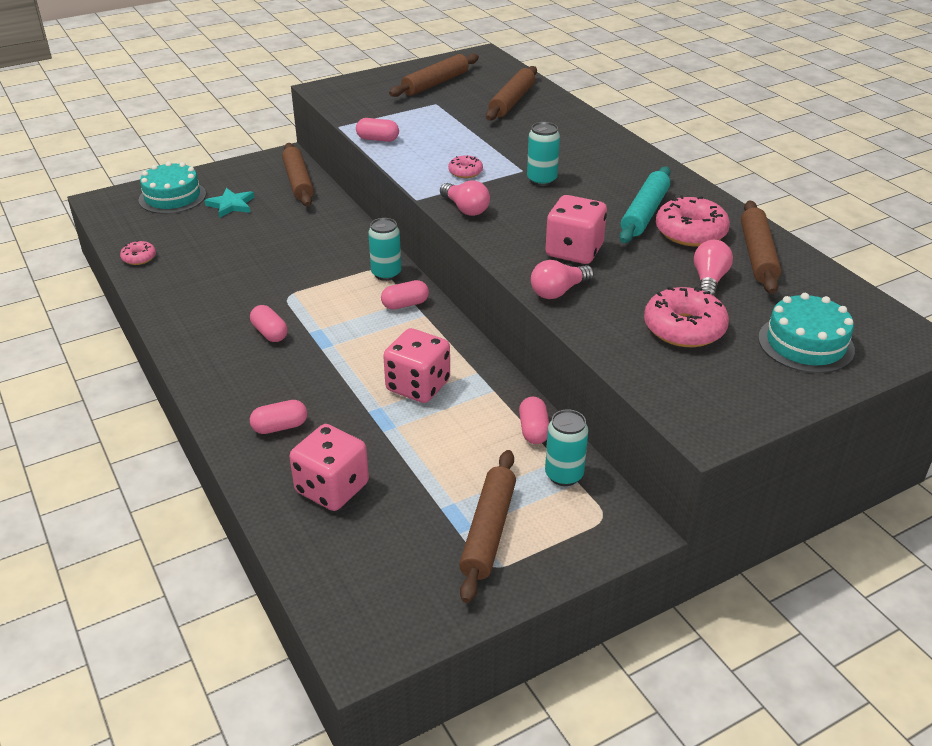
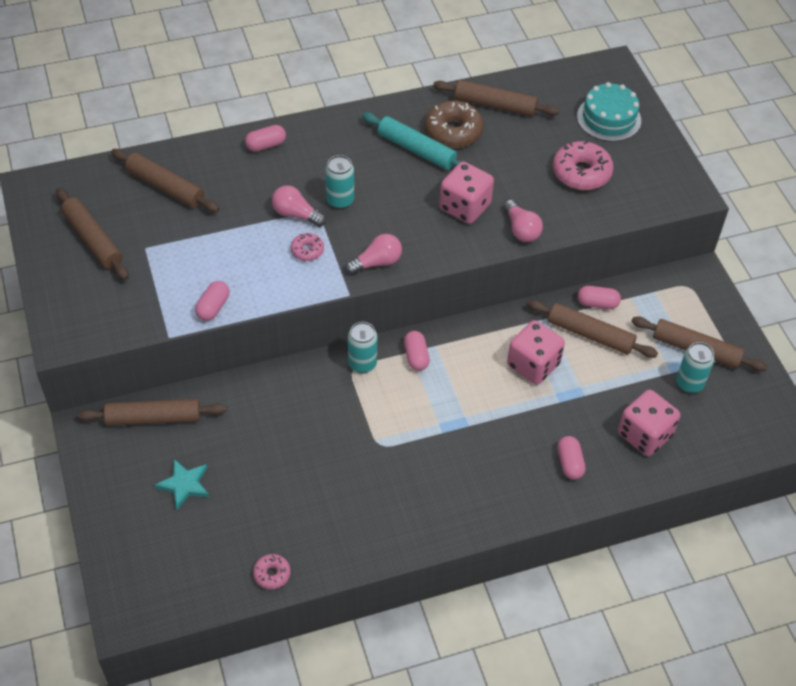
camera: 80 degrees left, 15 degrees up
turquoise cake [139,162,206,214] -> none
pink capsule [250,305,288,342] -> pink capsule moved to [245,125,286,152]
turquoise can [545,409,588,486] -> turquoise can moved to [676,342,715,393]
pink donut [656,195,730,246] -> brown donut [425,101,484,148]
pink light bulb [694,240,733,296] -> pink light bulb moved to [272,185,326,227]
none -> brown rolling pin [527,300,658,358]

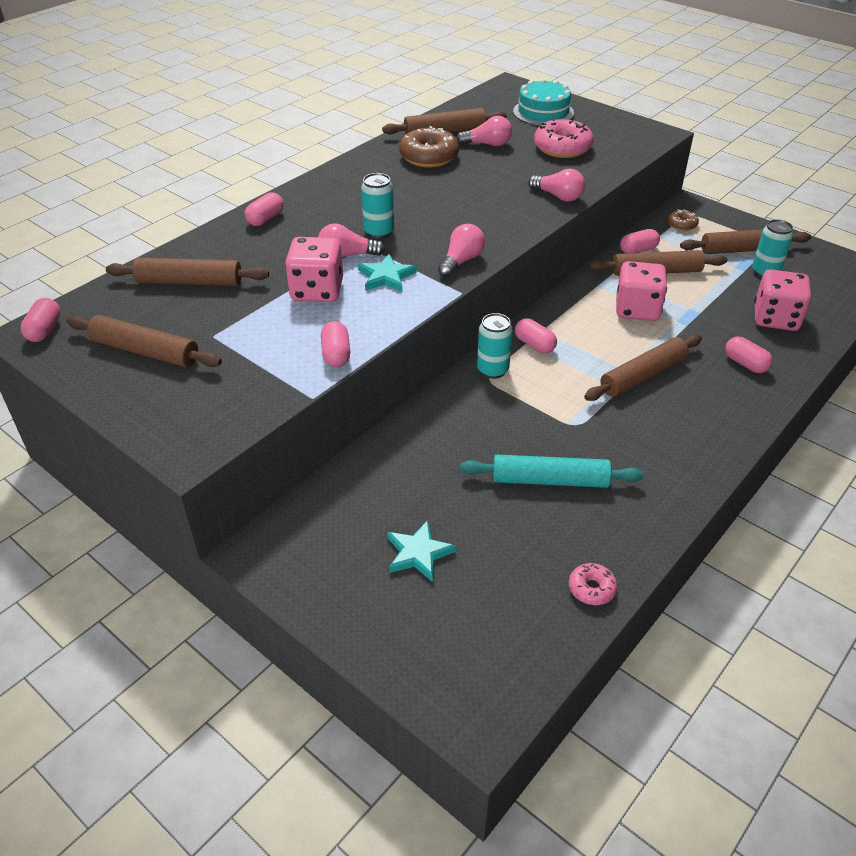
camera: 30 degrees left, 10 degrees down
brown rolling pin [77,399,227,426] -> brown rolling pin moved to [584,334,702,401]
pink donut [291,233,324,261] -> turquoise star [358,254,417,292]
turquoise rolling pin [362,112,461,170] -> turquoise rolling pin moved to [460,454,644,488]
pink dice [439,162,494,224] -> pink dice moved to [285,237,343,302]
none -> pink capsule [20,298,61,342]
none -> pink light bulb [456,116,512,146]
none -> brown donut [667,209,699,231]

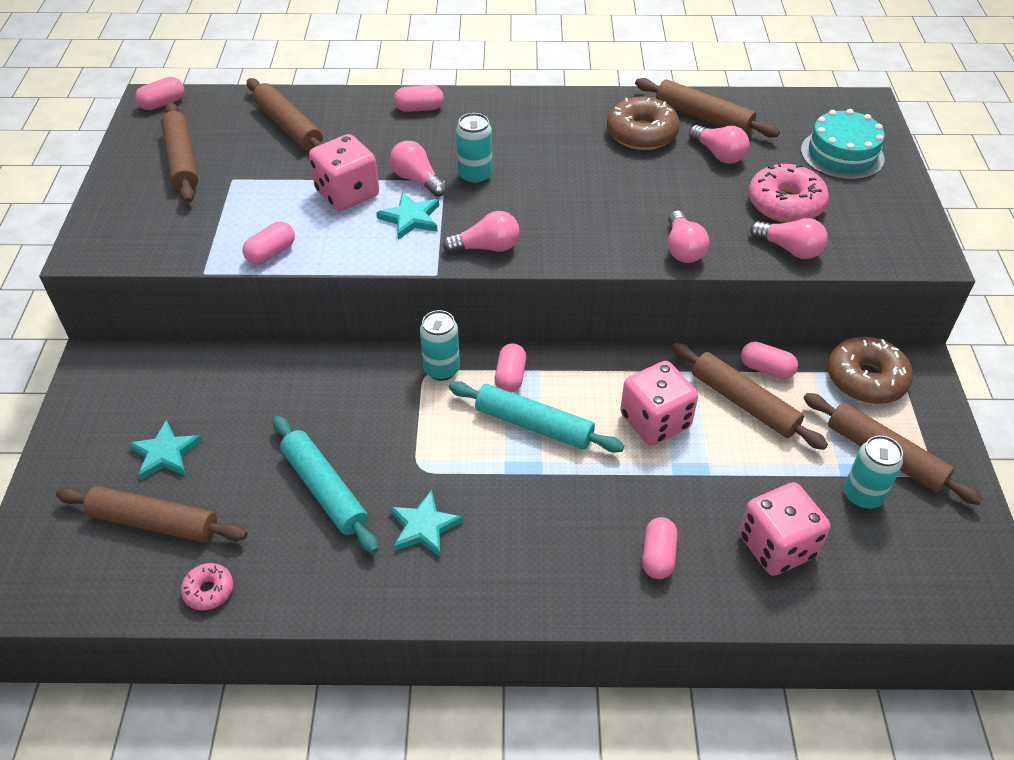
camera: 50 degrees right, 5 degrees up
brown rolling pin [584,334,702,401] -> brown rolling pin moved to [56,486,247,543]
brown donut [667,209,699,231] -> brown donut [827,337,913,404], size x1.90
none -> turquoise star [390,490,463,558]
none -> turquoise rolling pin [449,381,624,453]
none -> pink light bulb [750,218,828,259]

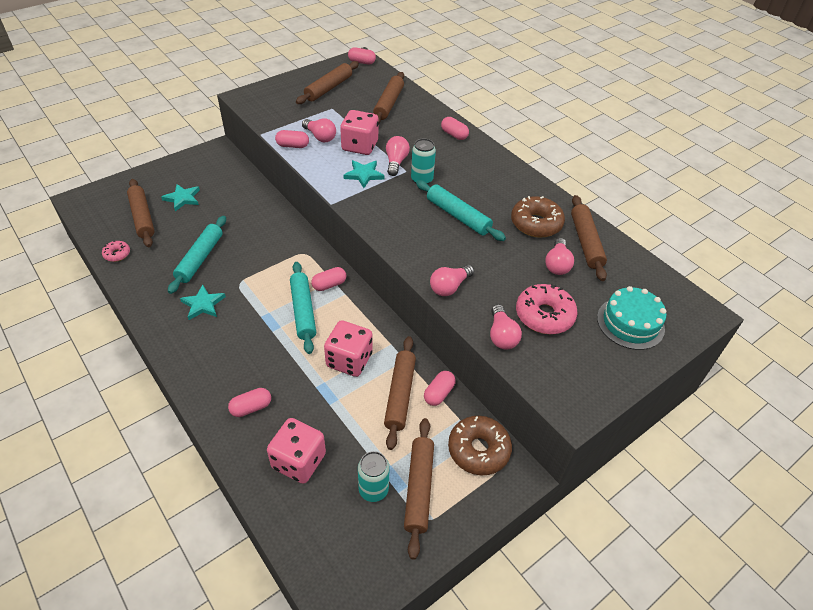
camera: 50 degrees right, 0 degrees up
turquoise can [420,310,460,381] -> none
pink light bulb [443,211,519,253] -> pink light bulb moved to [302,118,336,142]
pink capsule [741,342,798,379] -> pink capsule turned 45 degrees clockwise [424,371,456,406]
none -> turquoise rolling pin [416,180,506,241]

